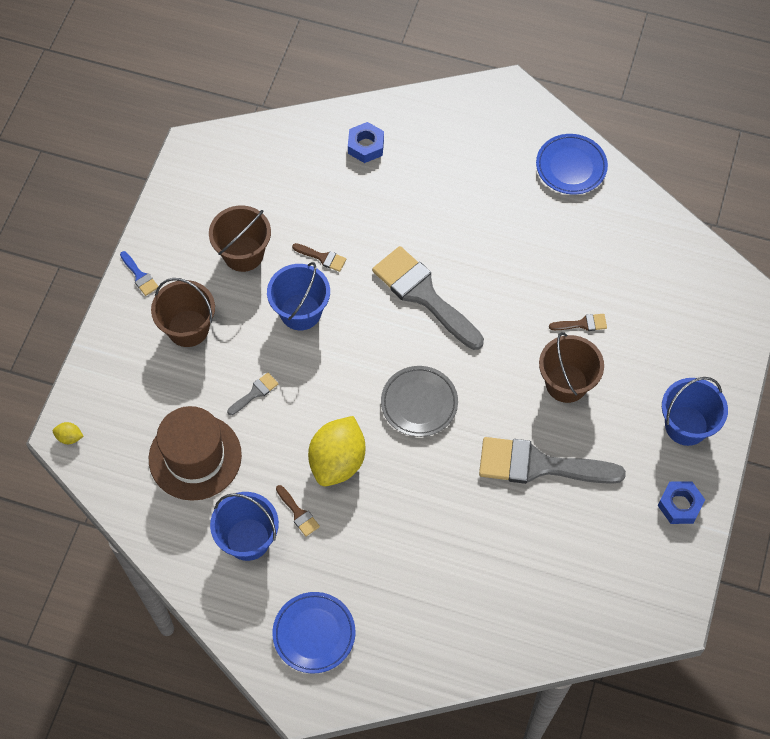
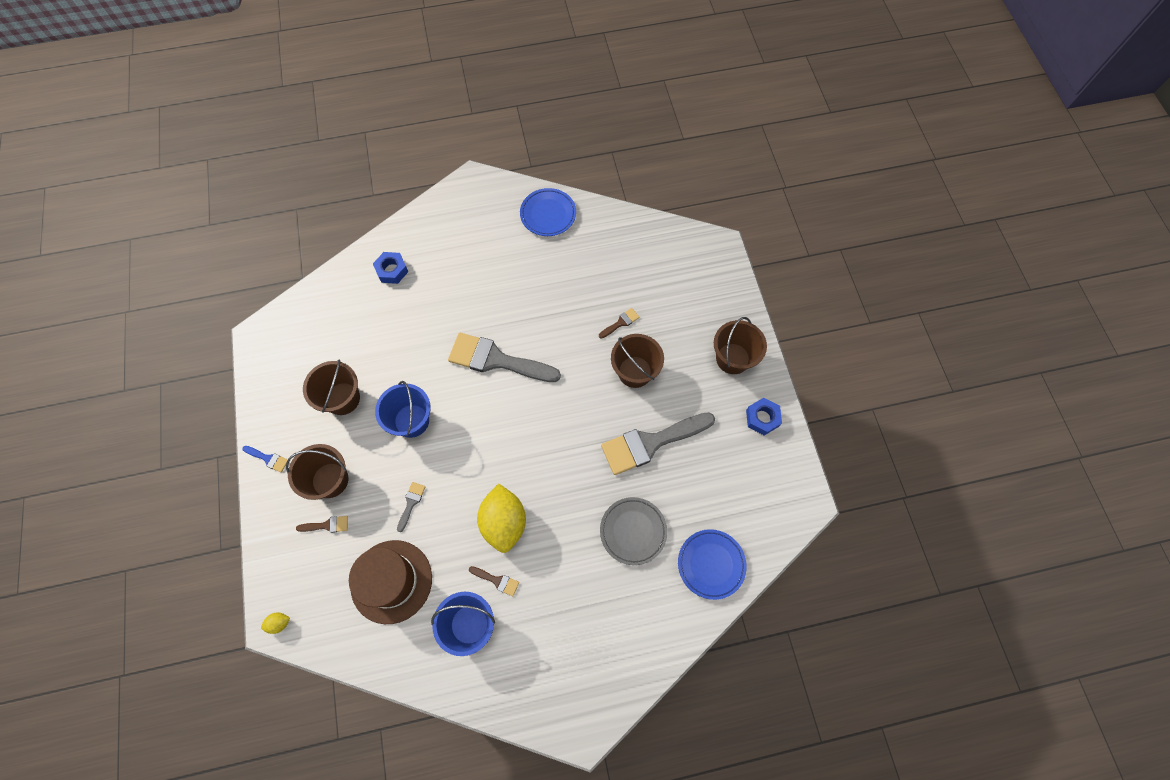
camera: 30 degrees left, 5 degrees up
blue plate [273,592,355,673] -> blue plate moved to [678,529,747,600]
brown brush [292,243,346,272] -> brown brush moved to [296,516,348,533]
grey plate [381,366,458,437] -> grey plate moved to [600,497,667,565]
blue bucket [662,377,728,446] -> brown bucket [714,317,767,374]

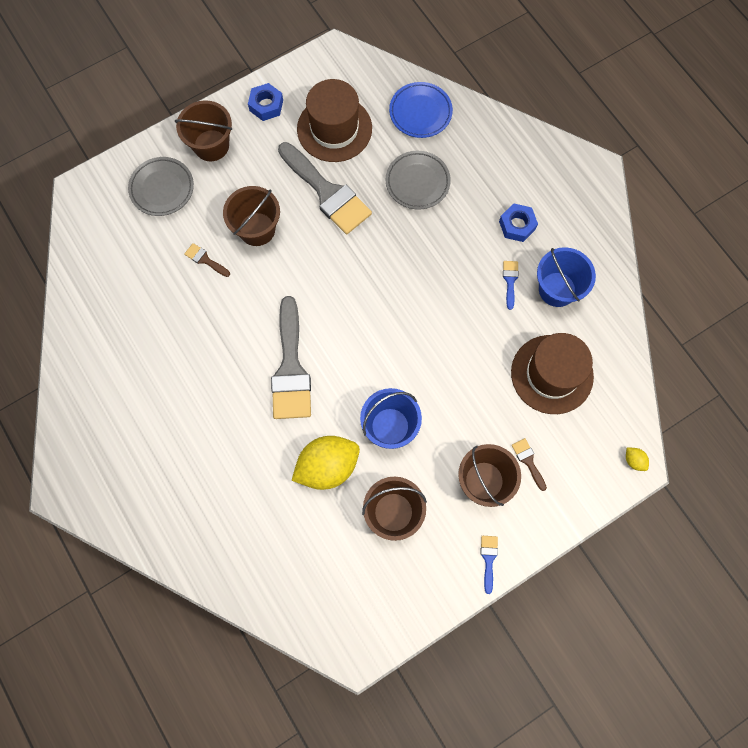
camera: 110 degrees left, 5 degrees up
blue nut [373,252,408,284] -> blue nut moved to [499,203,538,242]
grey brush [397,482,425,532] -> none
brown brush [469,566,519,596] -> blue brush [503,261,519,310]
yellow lemon [477,483,526,553] -> yellow lemon moved to [291,436,360,490]
blue plate [520,188,576,236] -> none
none -> grey plate [128,157,194,216]
none -> brown hat [297,79,372,162]

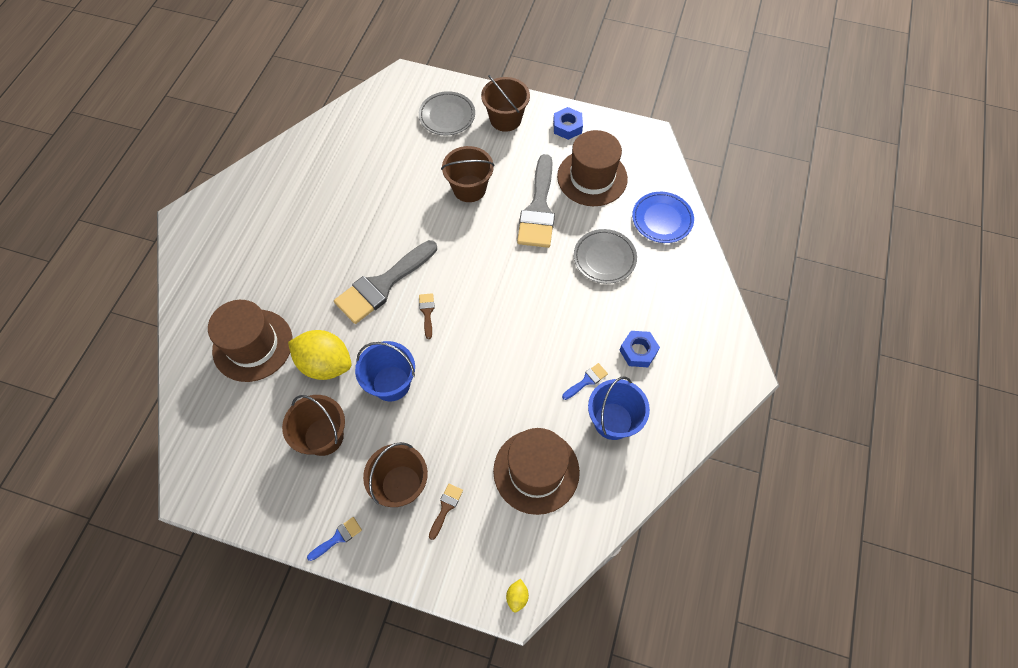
camera: 50 degrees right, 10 degrees down
brown brush [184,243,230,277] -> brown brush moved to [419,293,435,339]
none -> brown hat [208,300,293,382]

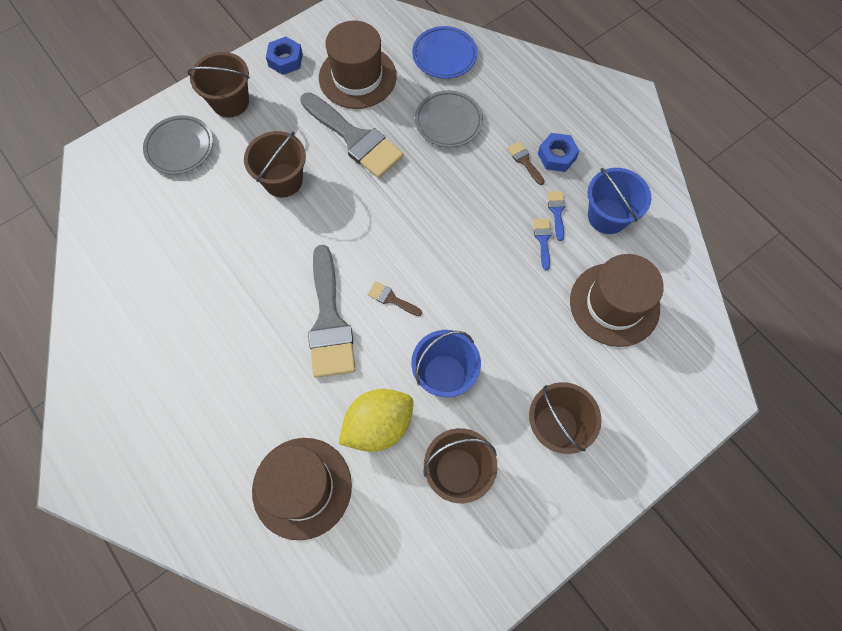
camera: 55 degrees left, 5 degrees up
blue brush [307,517,362,561] -> blue brush moved to [533,219,552,270]
brown brush [429,484,463,540] -> brown brush moved to [507,141,545,185]
yellow lemon [506,579,529,613] -> none

